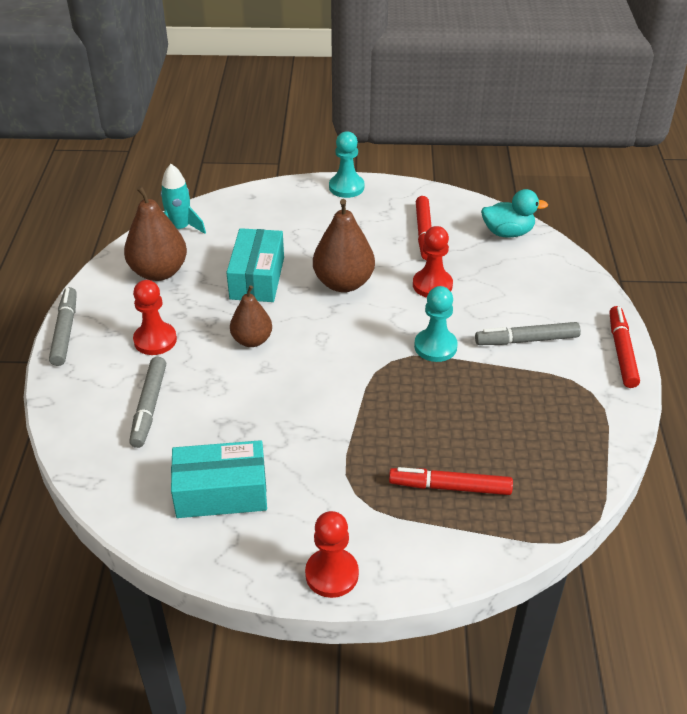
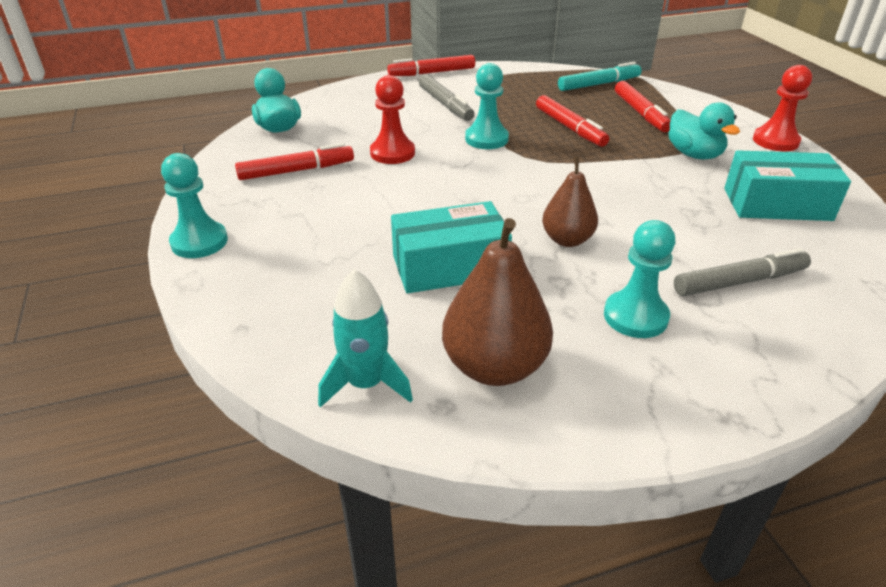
camera: 110 degrees left, 5 degrees down
grey marker [49,287,77,366] -> none
red pawn [133,280,177,355] -> turquoise pawn [604,220,675,338]
turquoise box [171,440,267,518] -> turquoise box turned 60 degrees counterclockwise [724,150,851,221]
brown pear [313,199,375,292] -> none
none -> red marker [536,95,609,147]
none -> turquoise marker [558,62,641,91]
none -> turquoise duck [669,102,740,159]

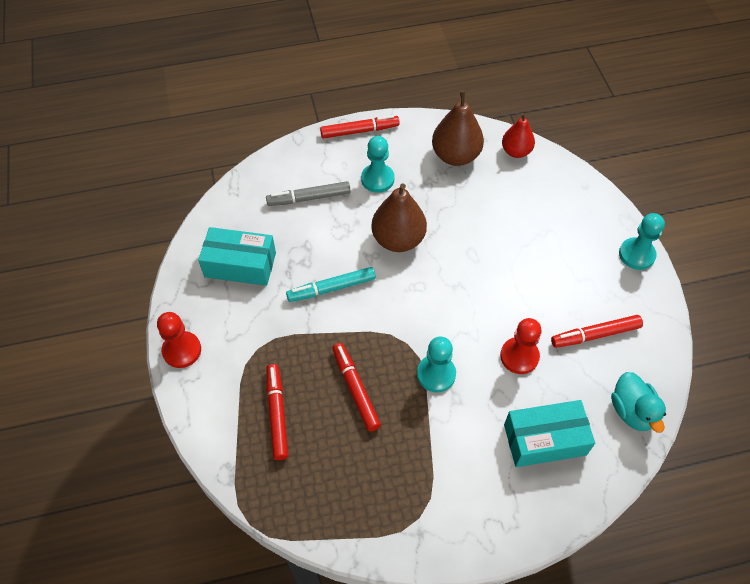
camera: 175 degrees left, 20 degrees up
turquoise rocket [318,269,413,408] -> red pear [502,113,535,158]
red marker [387,55,475,76] -> red marker moved to [320,115,400,139]
turquoise box [391,201,512,293] -> turquoise box moved to [504,400,595,467]
grey marker [419,74,474,121] -> none
brown pear [542,157,598,247] -> brown pear [371,184,427,252], size x1.56
turquoise marker [558,62,641,91] -> turquoise marker moved to [286,267,376,302]
turquoise duck [669,102,740,159] -> none

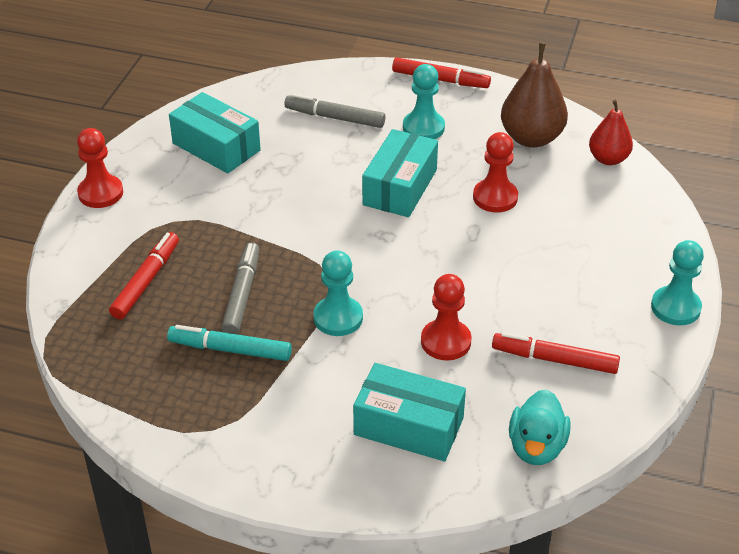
camera: 30 degrees right, 15 degrees down
turquoise marker [286,267,376,302] -> turquoise marker moved to [167,325,292,361]
red marker [332,343,381,432] -> grey marker [221,242,259,334]
brown pear [371,184,427,252] -> turquoise box [362,129,438,217]
none -> red pawn [473,132,518,213]

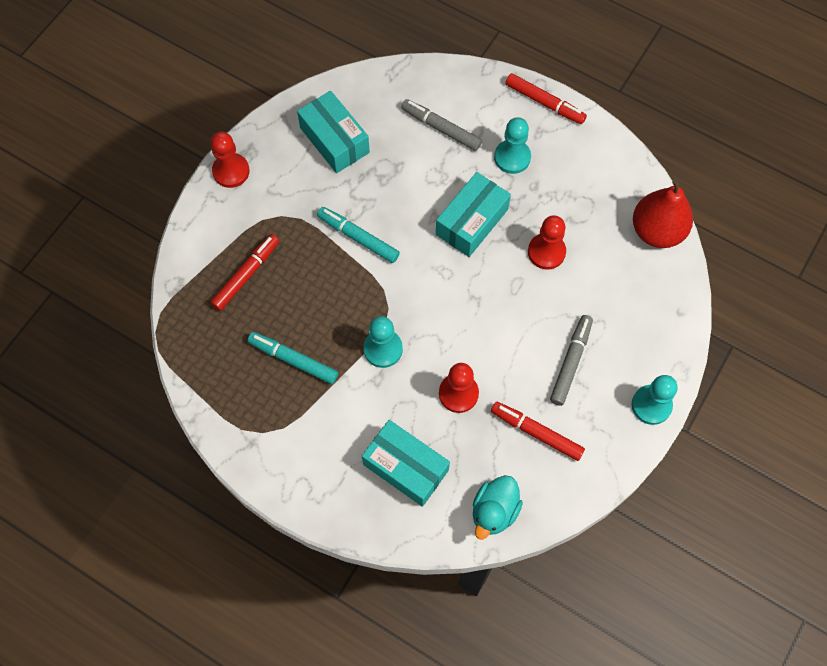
camera: 15 degrees right, 25 degrees up
grey marker [221,242,259,334] -> grey marker moved to [550,315,593,406]
brown pear [501,43,568,148] -> none
red pear [589,100,633,165] -> red pear [633,179,693,248], size x1.56
none -> turquoise marker [317,207,400,263]

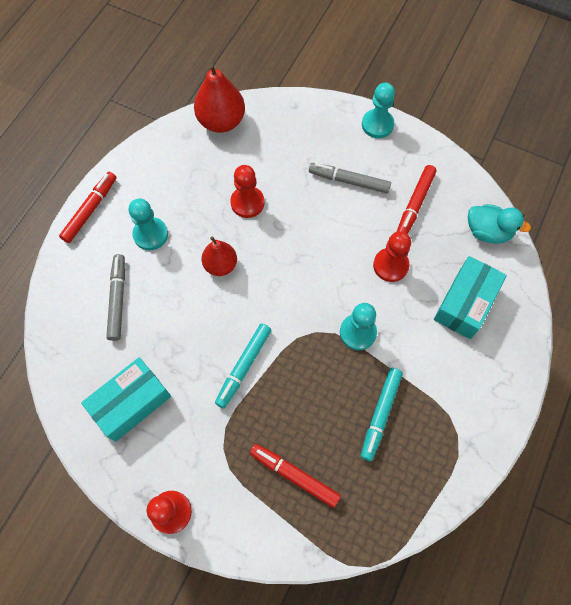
camera: 95 degrees left, 0 degrees up
grey marker [401,99,482,151] -> grey marker turned 150 degrees clockwise [106,254,125,341]
turquoise box [436,172,511,257] -> red pear [202,236,237,276]

